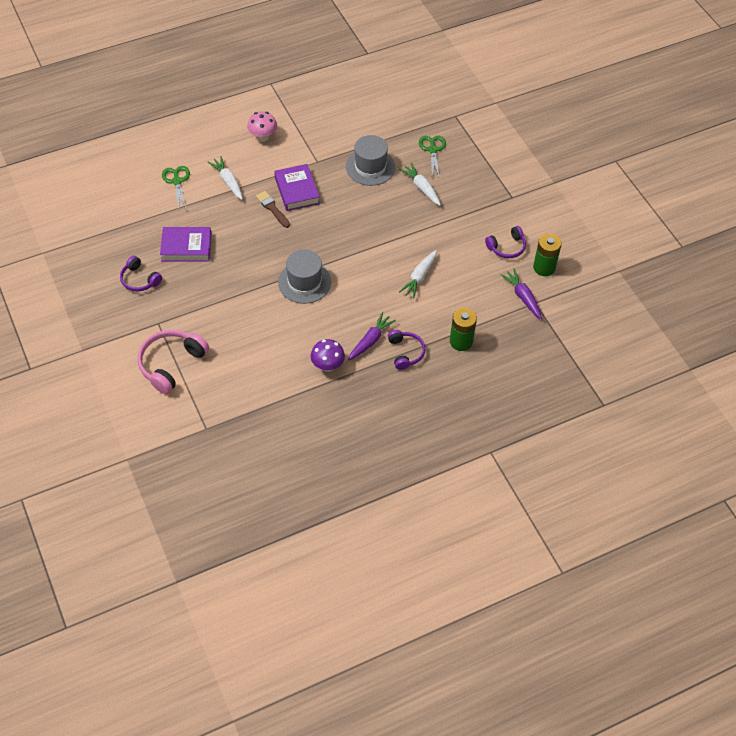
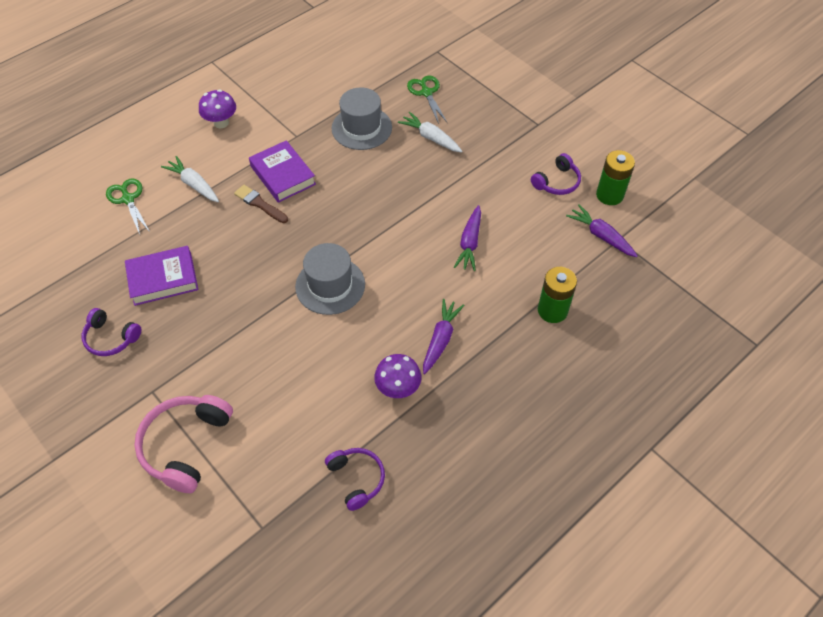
camera: 15 degrees left, 0 degrees up
pink mushroom [247,111,277,142] -> purple mushroom [199,89,236,128]
purple headphones [388,330,425,370] -> purple headphones moved to [325,448,385,511]
white carrot [399,250,437,298] -> purple carrot [454,205,481,271]

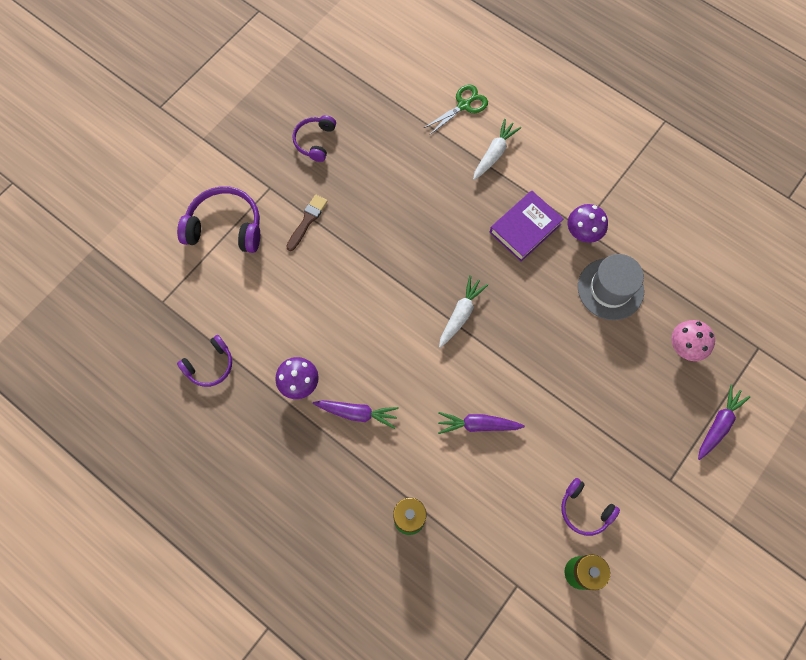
camera: 80 degrees right, 15 degrees up
purple book [125,246,198,306] -> none
pink headphones [134,395,233,493] -> purple headphones [177,186,260,253]
purple mushroom [199,89,236,128] -> purple mushroom moved to [568,204,608,243]
brown brush [234,185,288,223] -> brown brush moved to [286,195,328,251]
grey hat [295,243,365,315] -> none
white carrot [398,112,462,152] -> white carrot moved to [439,275,488,348]
green scissors [407,76,447,124] -> pink mushroom [671,320,715,361]
purple carrot [566,204,638,257] -> purple carrot moved to [698,384,751,460]

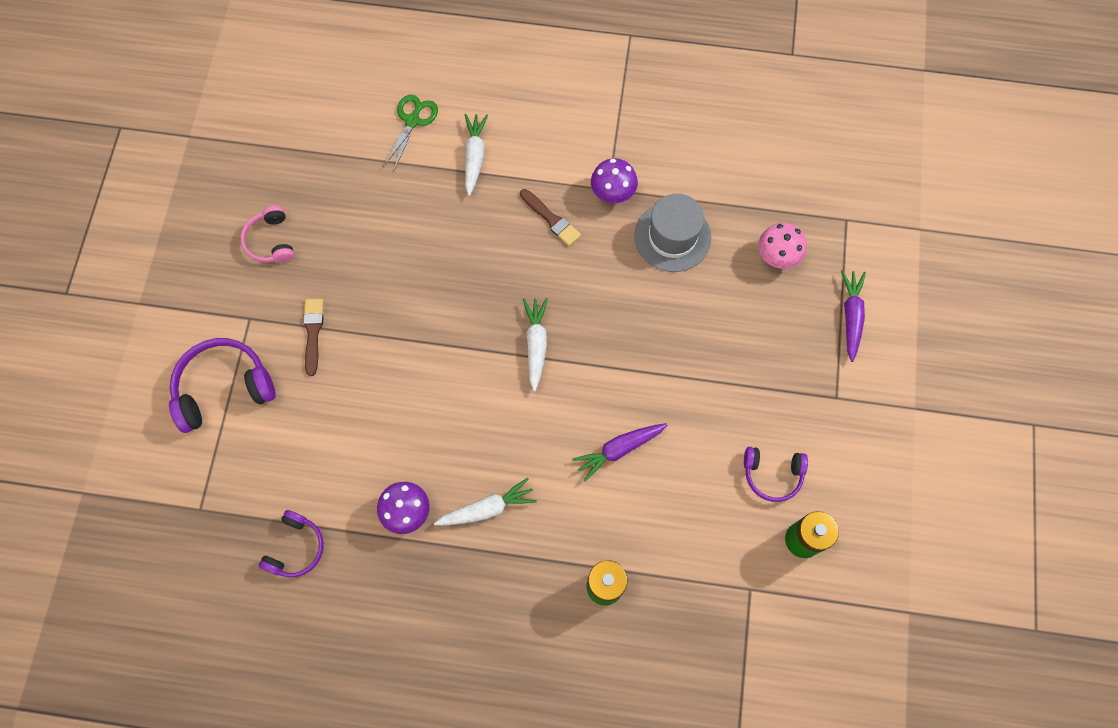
camera: 30 degrees left, 0 degrees up
purple headphones [293,115,336,162] -> pink headphones [241,206,294,263]
purple carrot [313,400,399,429] -> white carrot [434,477,537,525]
purple book [490,191,564,262] -> brown brush [520,189,581,246]

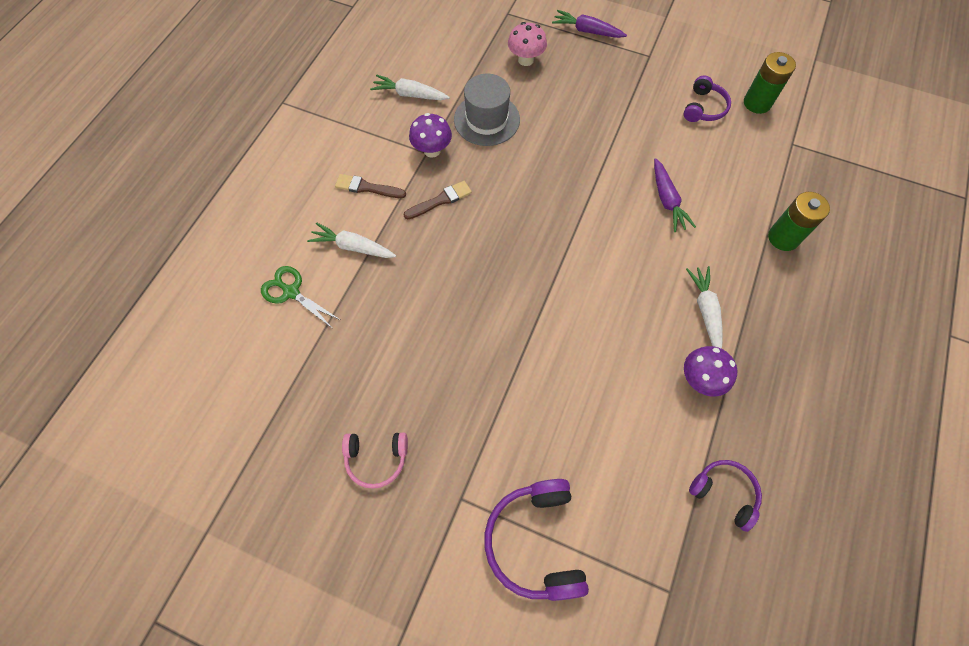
camera: 75 degrees left, 5 degrees down
brown brush [303,299,324,376] -> brown brush moved to [335,174,406,198]
white carrot [523,298,548,392] -> white carrot moved to [370,74,450,100]

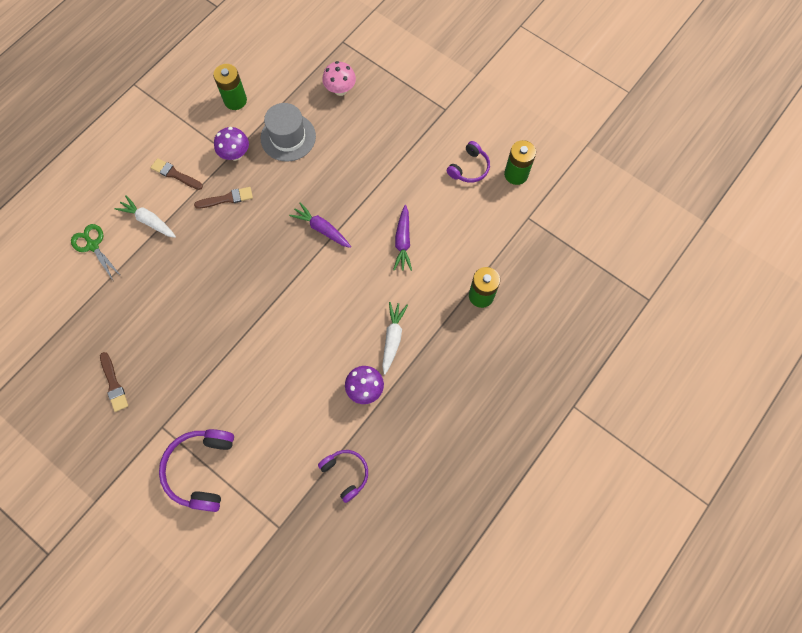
camera: 15 degrees right, 5 degrees up
pink headphones [342,432,408,489] -> brown brush [100,352,128,412]
white carrot [370,74,450,100] -> green battery [213,64,247,110]
purple carrot [552,10,627,38] -> purple carrot moved to [289,202,351,248]

